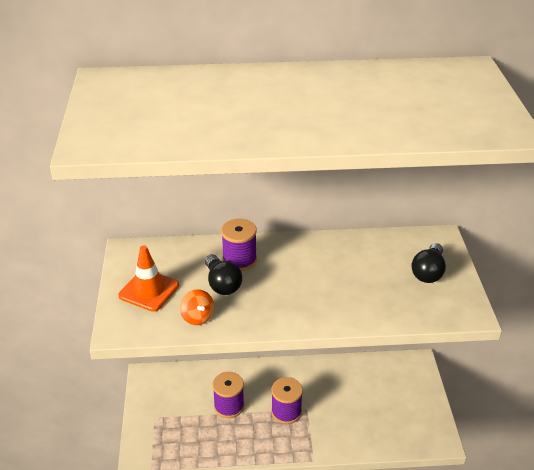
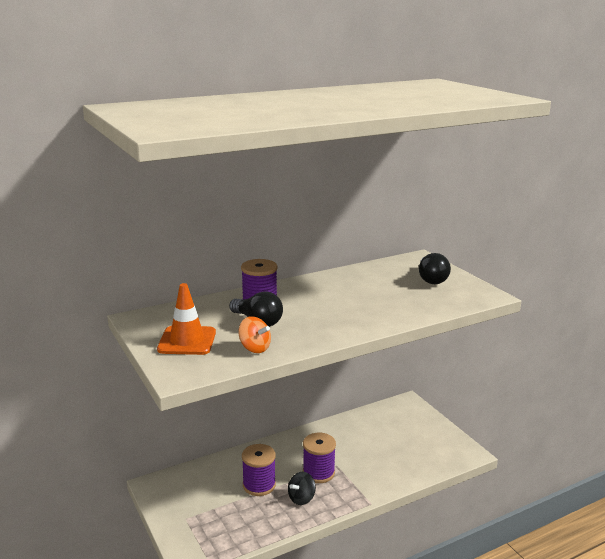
camera: 25 degrees left, 15 degrees down
none -> black spinning top [288,472,316,505]

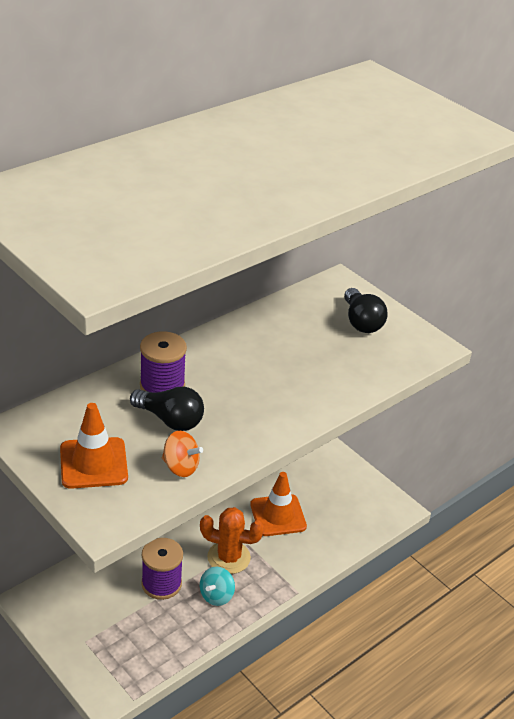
camera: 15 degrees left, 15 degrees up
black spinning top [288,472,316,505] -> turquoise spinning top [200,567,235,606]
purple spool [303,433,336,483] -> orange cactus [200,507,264,574]
none -> orange traffic cone [250,472,307,536]

